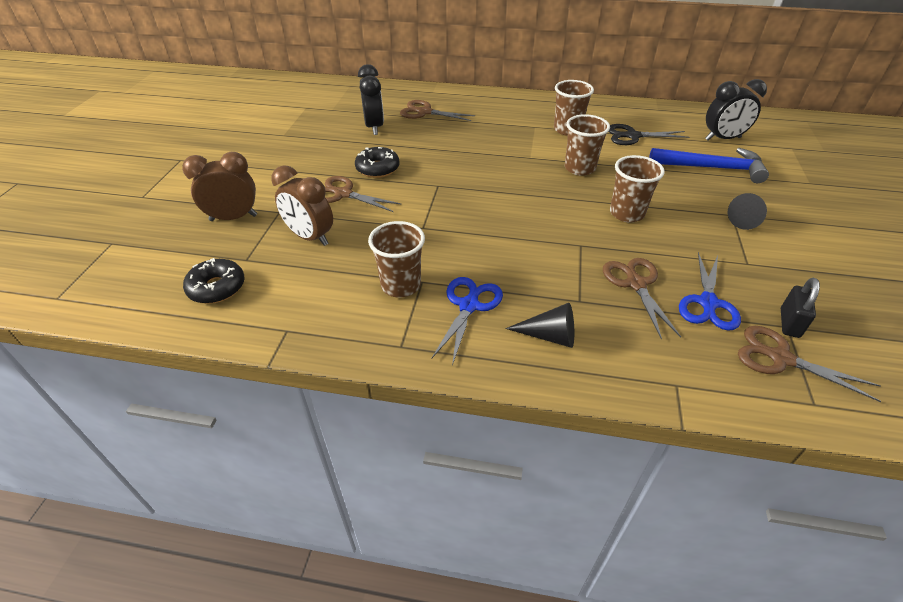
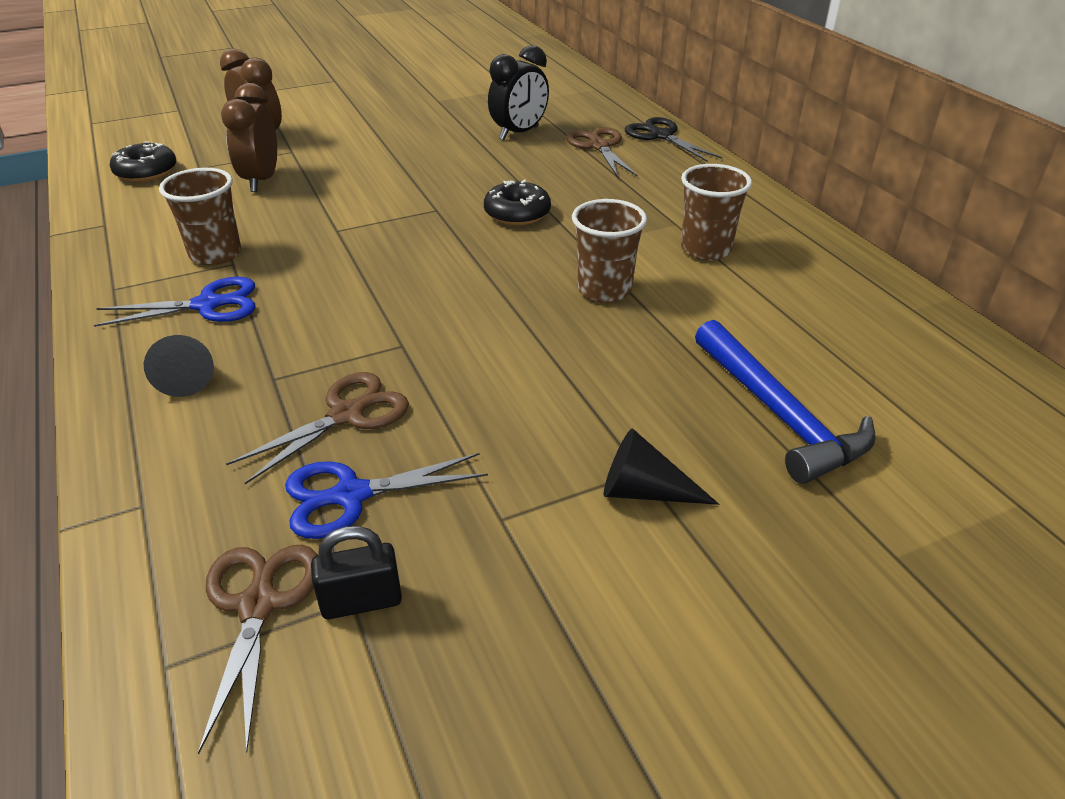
camera: 55 degrees right, 5 degrees down
brown scissors [325,176,402,212] -> none
black donut [355,147,399,178] -> black donut moved to [484,180,551,226]
black scissors [609,124,689,145] -> black scissors moved to [625,117,722,162]
brown cup [610,155,665,222] -> none
black clock [706,79,767,141] -> none

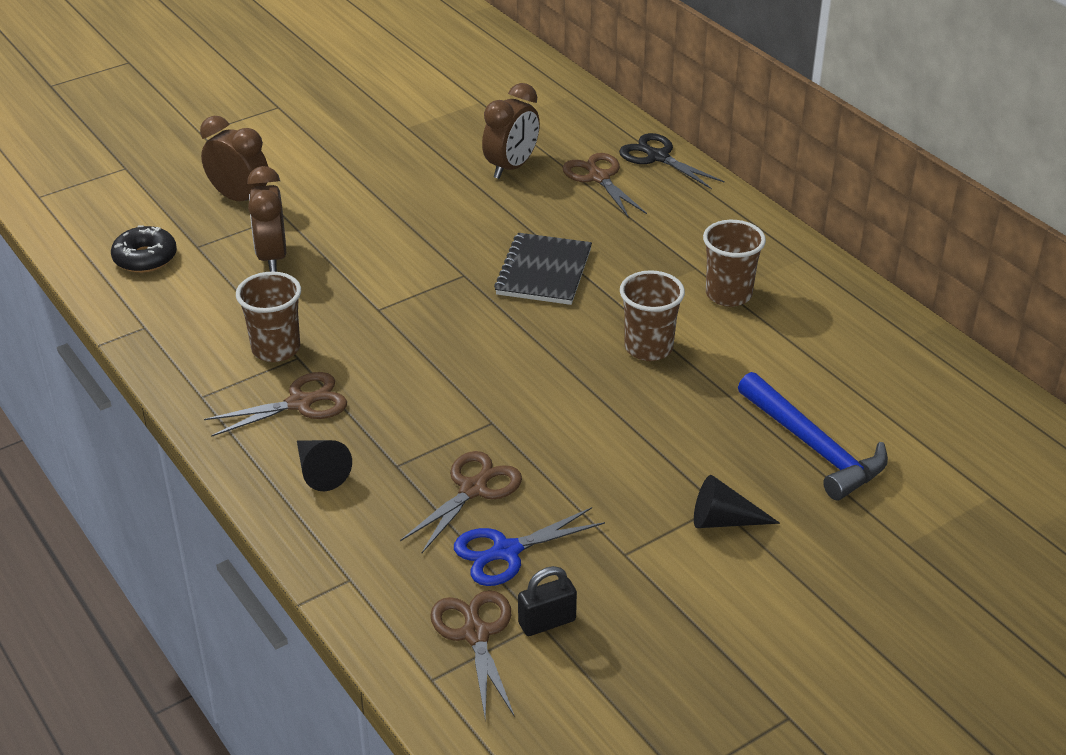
camera: 10 degrees left, 0 degrees up
blue scissors [94,277,256,327] -> brown scissors [204,372,347,437]
black donut [484,180,551,226] -> black notebook [494,233,592,305]
black clock [488,45,549,140] -> brown clock [482,83,540,179]

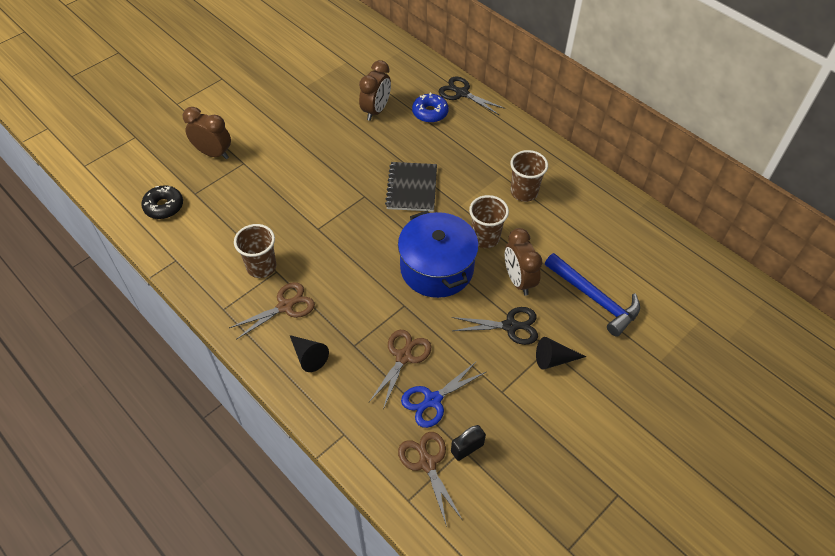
camera: 10 degrees left, 15 degrees up
brown clock [247,166,286,272] -> brown clock moved to [505,228,542,296]
brown scissors [562,153,647,218] -> blue donut [412,93,449,123]
none -> blue pot [398,210,479,298]
none -> black scissors [452,307,538,345]

